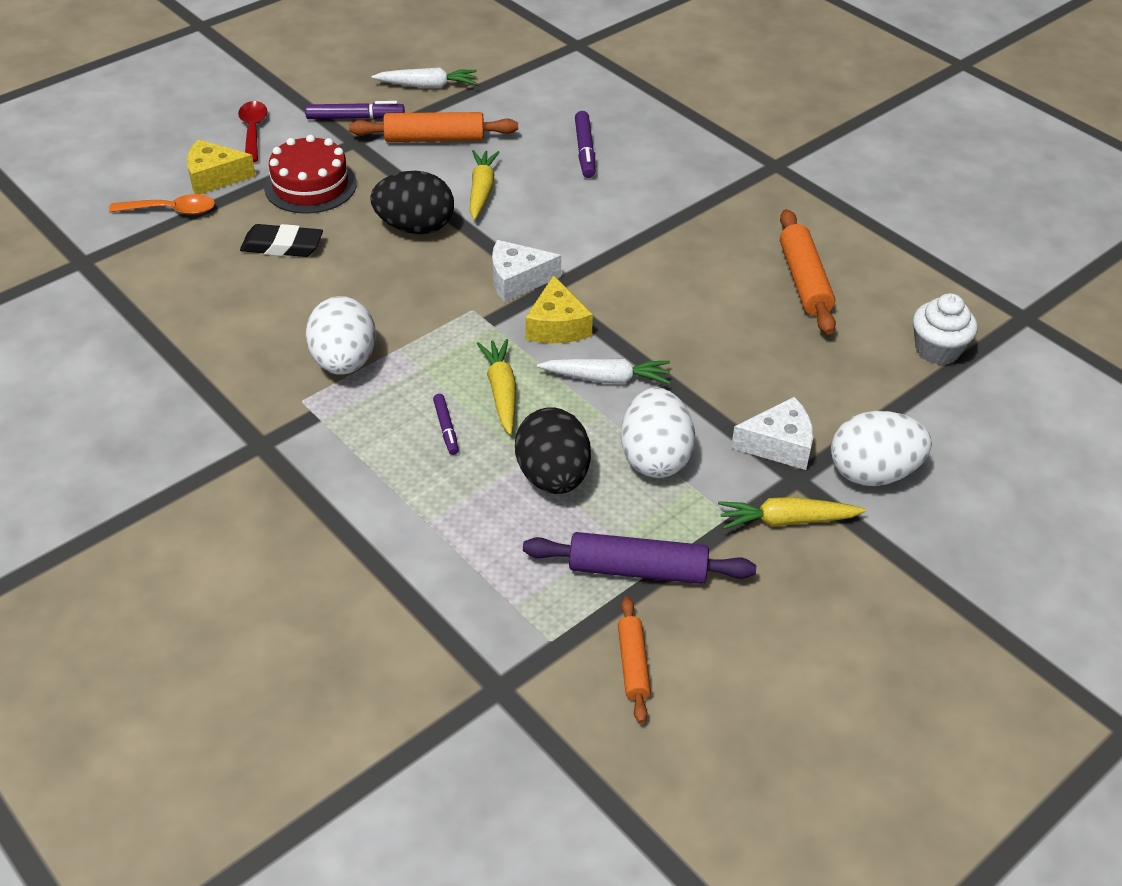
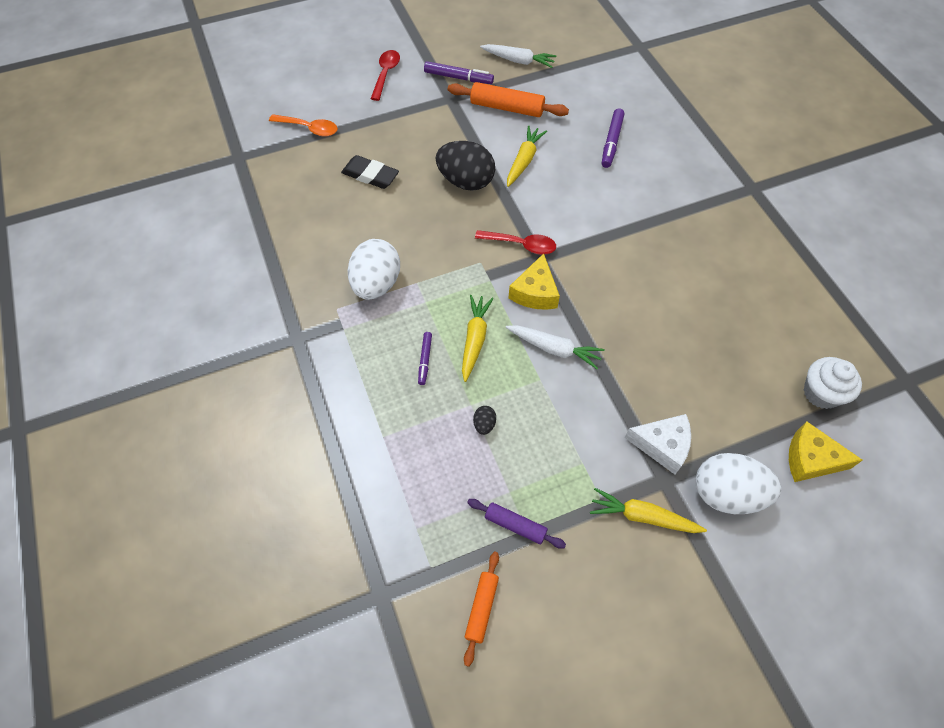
camera: 20 degrees right, 15 degrees up
yellow cheese [187,140,256,194] -> yellow cheese moved to [789,421,863,482]
red cake [264,135,357,214] -> none
white cheese [492,240,561,302] -> red spoon [475,230,556,255]
black egg [515,407,591,494] -> black egg [473,406,496,435], size x0.41
purple rolling pin [523,532,756,584] -> purple rolling pin [467,499,566,548], size x0.60
white egg [621,387,695,478] -> none
orange rolling pin [780,209,836,335] -> none

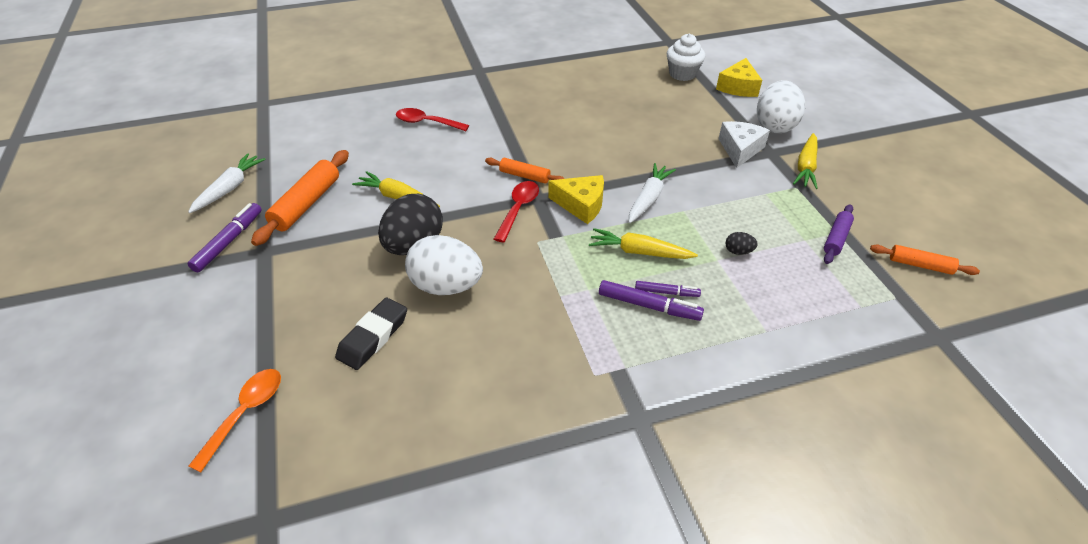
camera: 85 degrees left, 15 degrees down
white egg [348,239,400,300] -> white egg moved to [405,235,483,295]
red spoon [371,50,400,101] -> red spoon moved to [396,108,469,131]
purple marker [602,109,625,168] -> purple marker moved to [599,280,704,321]
none -> orange rolling pin [485,158,564,184]

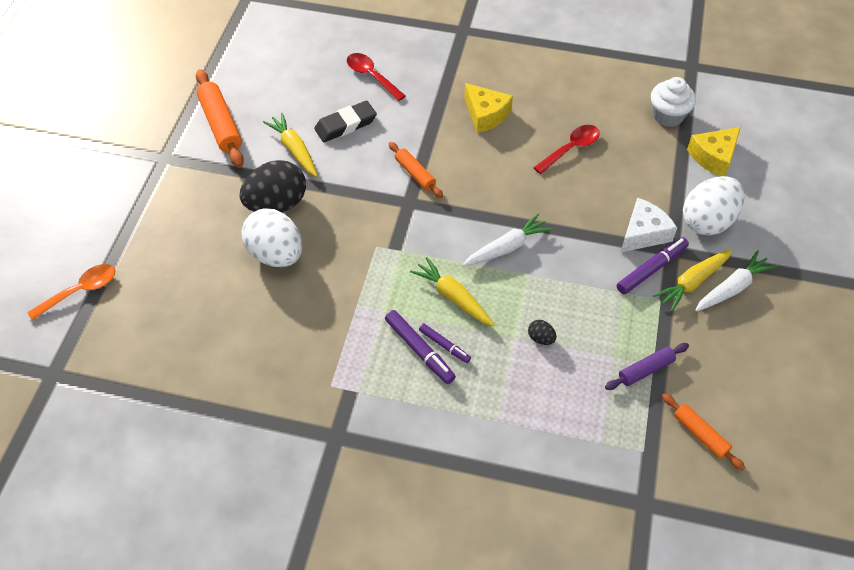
camera: 30 degrees right, 10 degrees up
white carrot [188,153,266,213] -> white carrot moved to [695,250,776,312]
purple marker [188,203,261,272] -> purple marker moved to [617,237,689,294]
orange rolling pin [251,150,349,246] -> orange rolling pin turned 75 degrees counterclockwise [196,69,244,168]
black eraser [335,298,407,370] -> black eraser moved to [314,101,377,142]
red spoon [494,181,539,242] -> red spoon moved to [533,125,600,174]
yellow cheese [548,175,604,224] -> yellow cheese moved to [464,83,513,133]

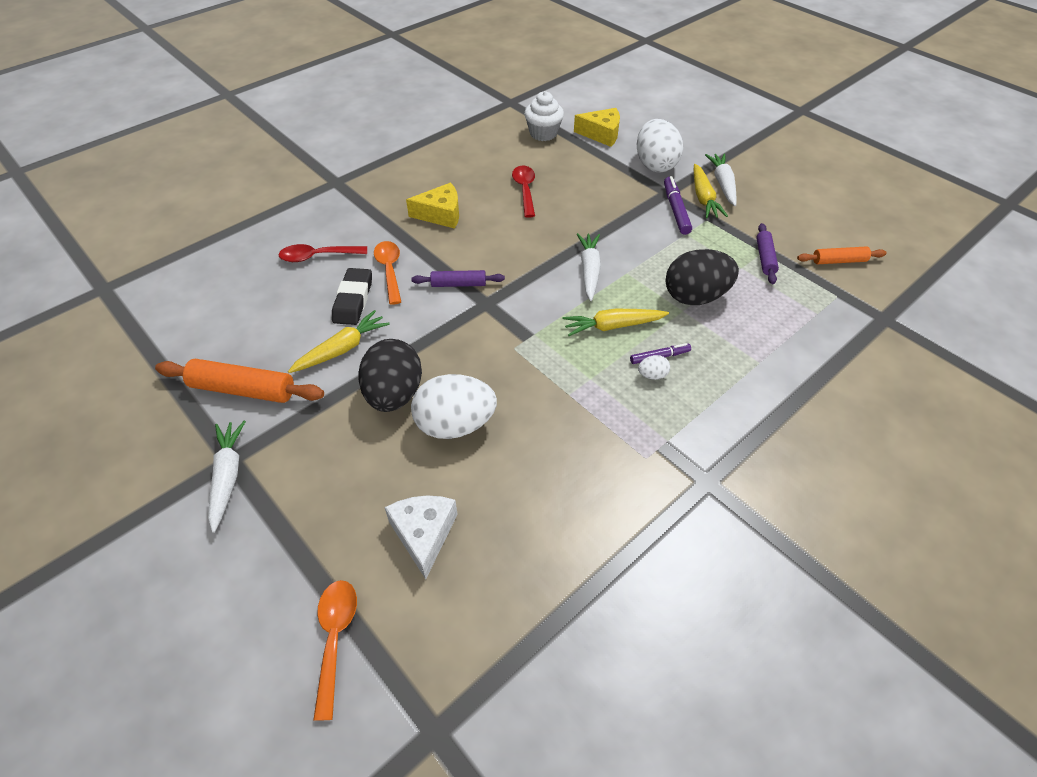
camera: 55 degrees left, 5 degrees down
yellow carrot [263,113,318,177] -> yellow carrot turned 135 degrees clockwise [288,310,390,373]
purple marker [385,310,456,384] -> white egg [638,355,670,380]
orange rolling pin [389,142,443,198] -> purple rolling pin [411,270,505,287]
black egg [528,320,556,345] -> black egg [666,249,739,305], size x2.43
white cheese [620,198,677,253] -> white cheese moved to [384,496,458,579]
yellow cheese [687,127,741,176] -> yellow cheese turned 75 degrees counterclockwise [574,108,620,147]
none -> white carrot [208,421,246,533]
none -> orange spoon [374,241,401,305]

